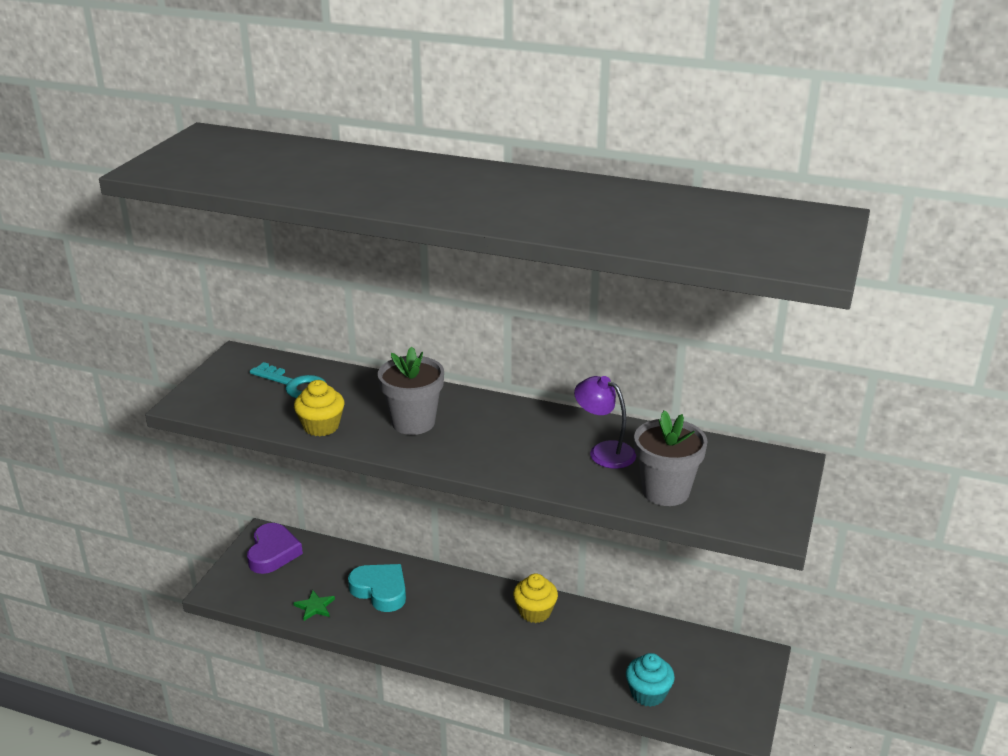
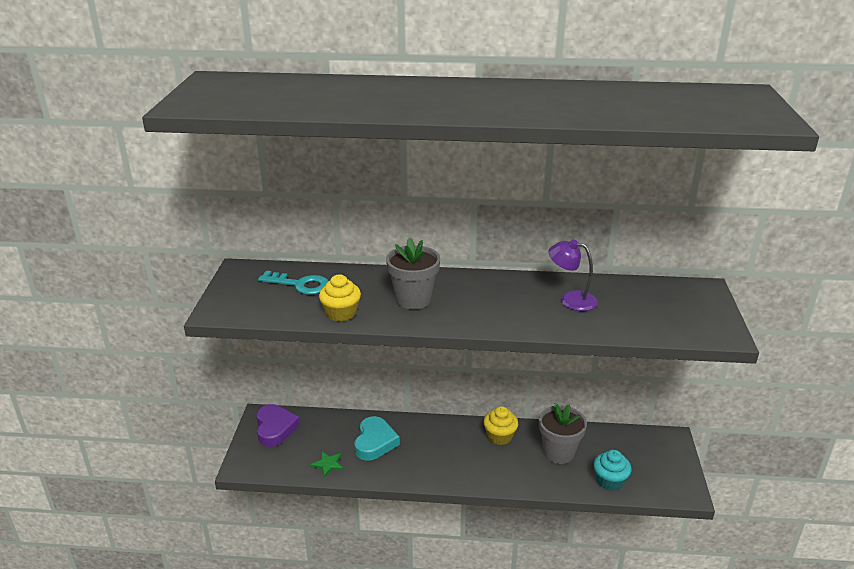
camera: 15 degrees left, 0 degrees up
turquoise heart [348,564,406,612] -> turquoise heart turned 75 degrees clockwise [355,416,400,461]
grey flower pot [634,410,708,506] -> grey flower pot moved to [539,403,587,464]

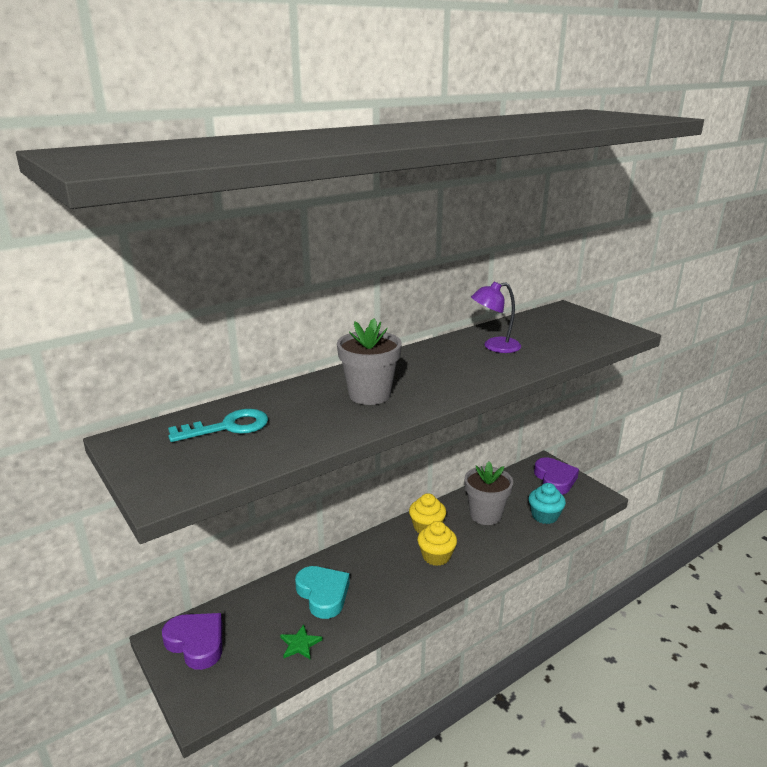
camera: 40 degrees left, 5 degrees down
yellow cupcake [319,274,361,322] -> yellow cupcake moved to [418,521,457,566]
none -> purple heart [534,457,579,495]

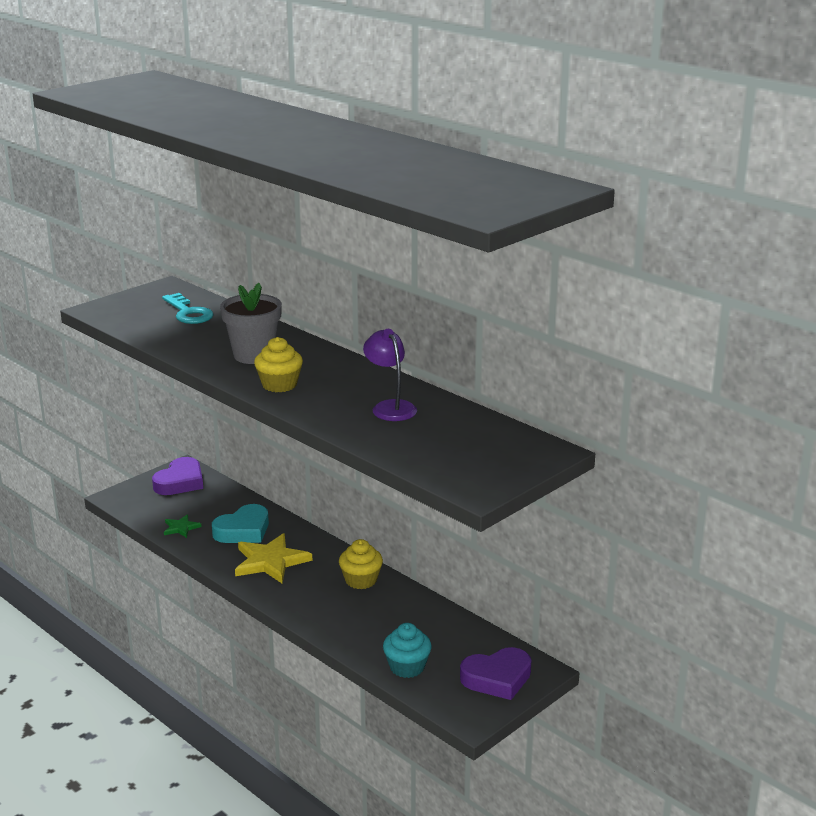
camera: 80 degrees right, 0 degrees up
yellow cupcake [418,521,457,566] -> yellow cupcake moved to [254,337,303,392]
grey flower pot [464,462,513,525] -> none
none -> yellow star [235,533,312,583]

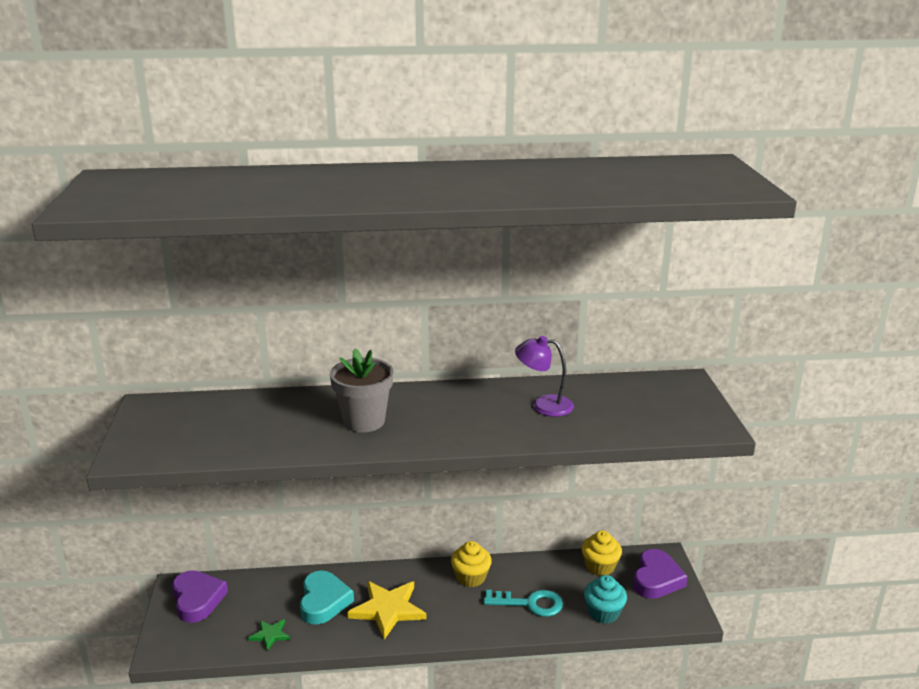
camera: 50 degrees left, 0 degrees up
turquoise key [162,293,214,324] -> turquoise key moved to [483,590,563,617]
yellow cupcake [254,337,303,392] -> yellow cupcake moved to [582,530,622,576]

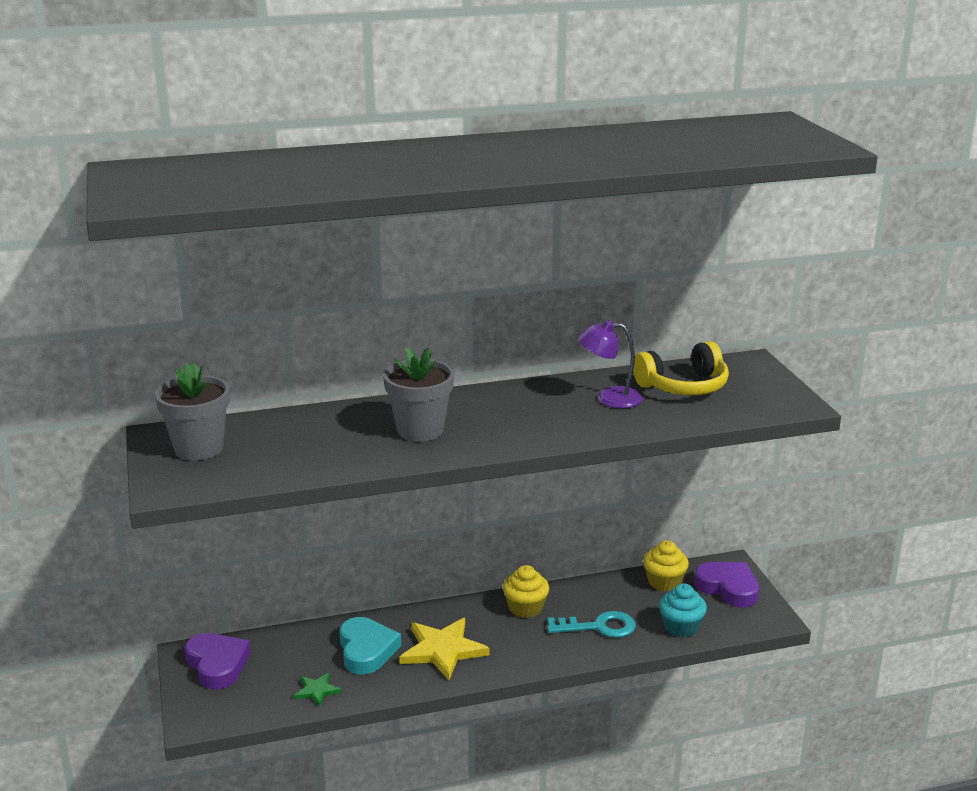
camera: 10 degrees left, 0 degrees up
purple heart [633,549,688,599] -> purple heart turned 60 degrees counterclockwise [694,562,759,608]
none -> grey flower pot [155,363,230,461]
none -> yellow headphones [633,341,729,395]

